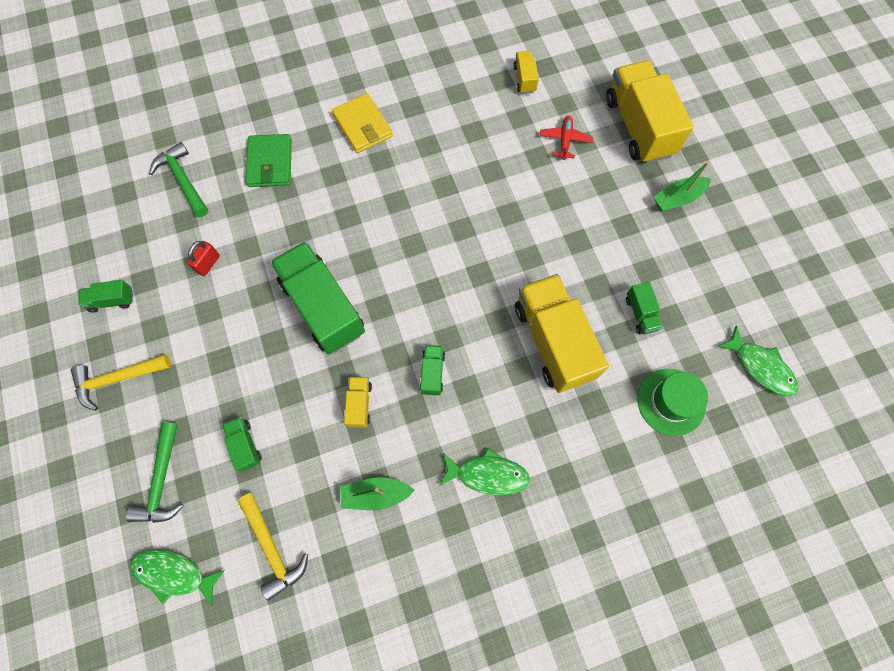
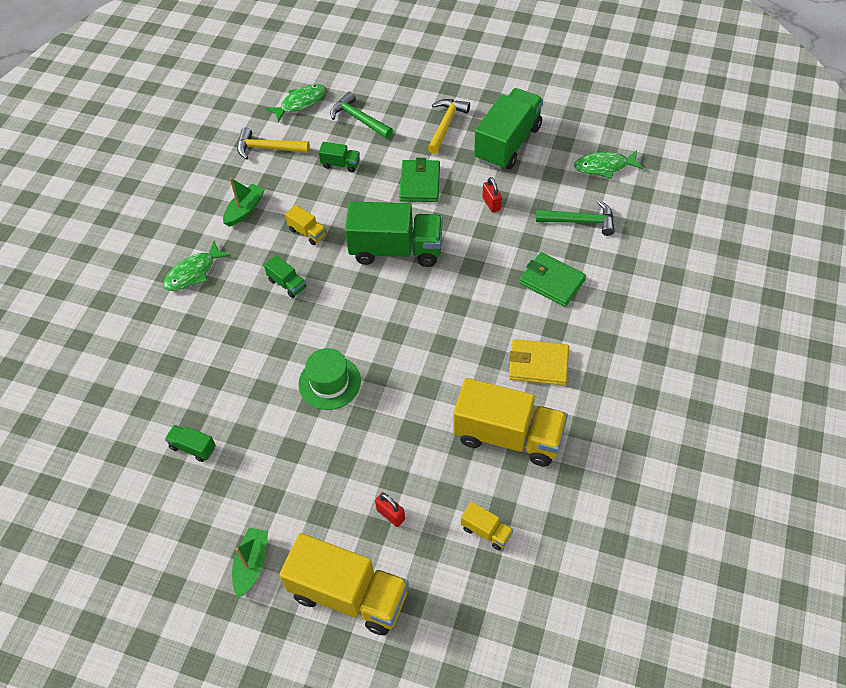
camera: 130 degrees right, 15 degrees down
green truck [79,280,133,313] -> green truck [474,88,543,170], size x2.26
yellow truck [515,274,609,393] -> yellow truck moved to [453,378,568,466]
red plane [539,116,593,160] -> red padlock [375,492,405,527]
green hat [637,369,708,436] -> green hat moved to [298,348,361,410]
green fish [717,325,798,396] -> green fish moved to [574,150,643,179]
none -> green wallet [399,158,440,202]

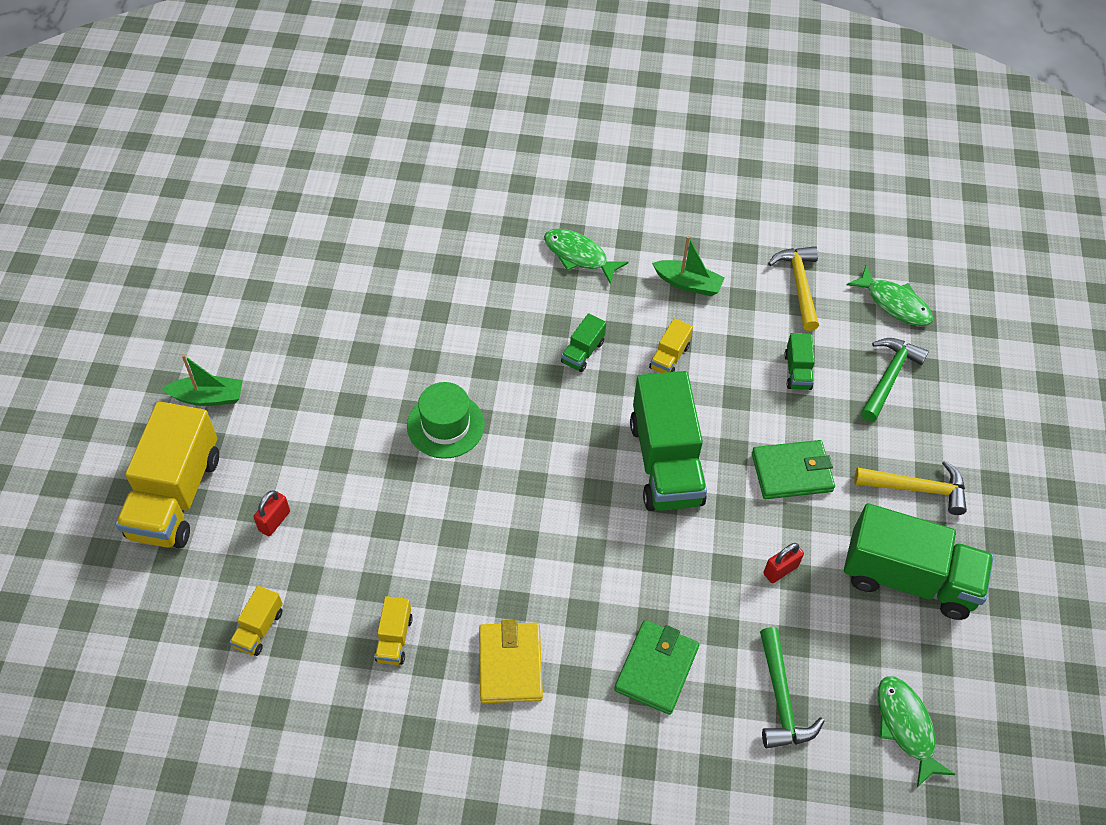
camera: 75 degrees right, 0 degrees up
green truck [165,425,216,462] -> none
yellow truck [453,378,568,466] -> yellow truck [375,596,413,665], size x0.44

